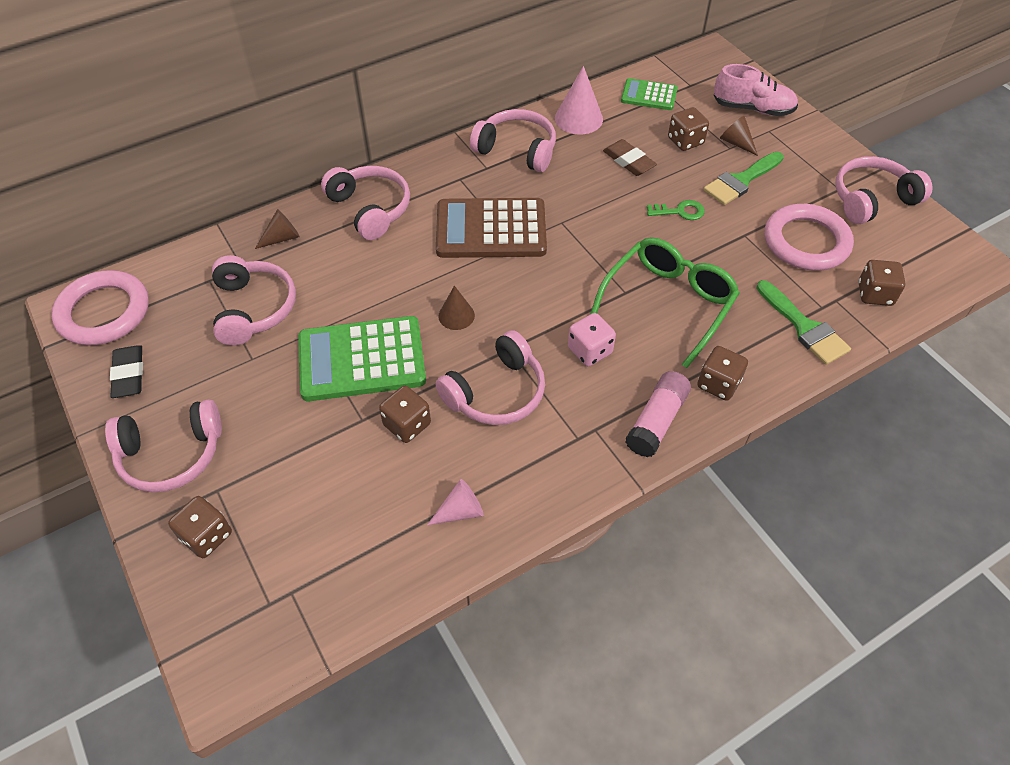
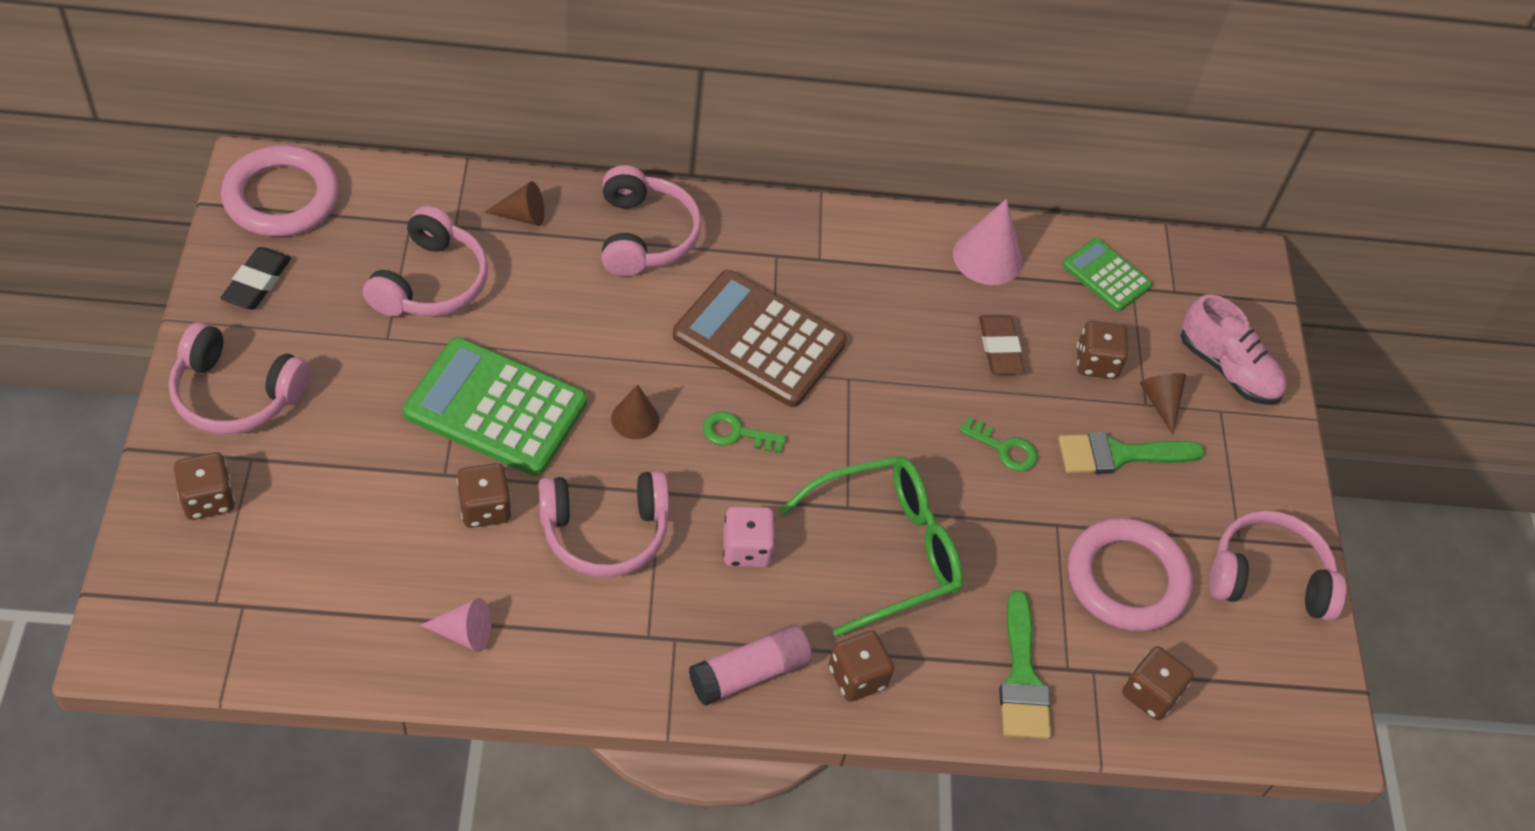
camera: 25 degrees right, 0 degrees up
pink headphones [470,109,556,172] -> none
none -> green key [703,411,786,453]

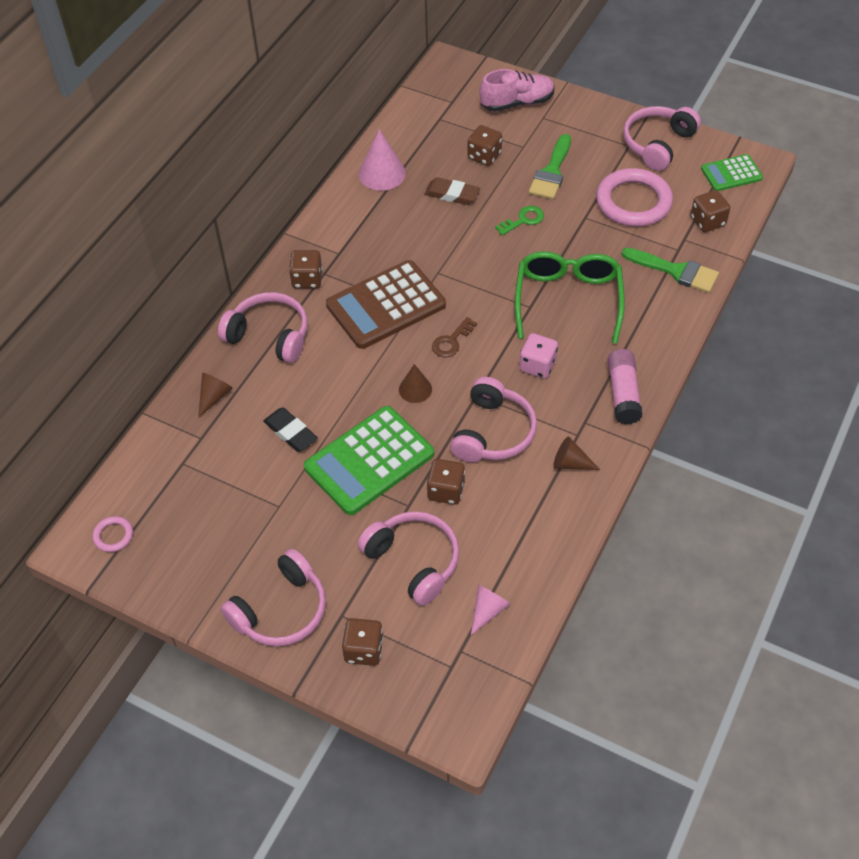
camera: 55 degrees left, 0 degrees up
pink ring [221,145,339,237] -> pink ring [92,516,133,552], size x0.44
black eraser [221,247,291,309] -> black eraser moved to [263,407,318,452]
pink headphones [363,206,488,317] -> pink headphones moved to [358,511,459,606]
pink cone [420,598,491,652] -> pink cone moved to [471,585,511,635]
green key [703,411,786,453] -> brown key [432,317,477,357]
brown dice [829,631,894,702] -> brown dice moved to [289,250,322,289]
green calculator [1062,238,1152,312] -> green calculator moved to [701,154,763,191]
brown cone [1140,373,1186,435] -> brown cone moved to [554,436,600,470]

